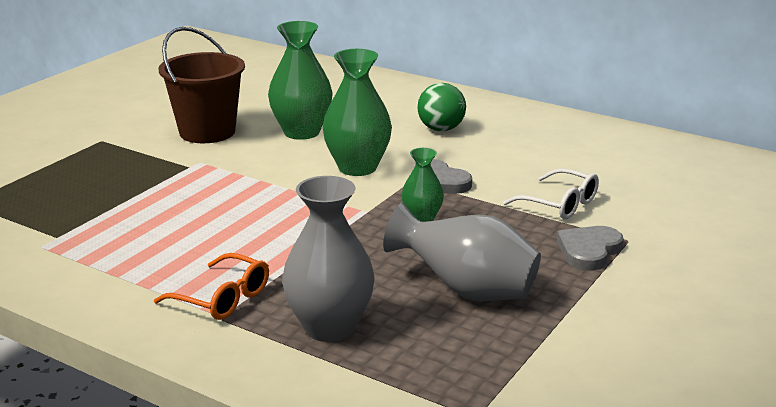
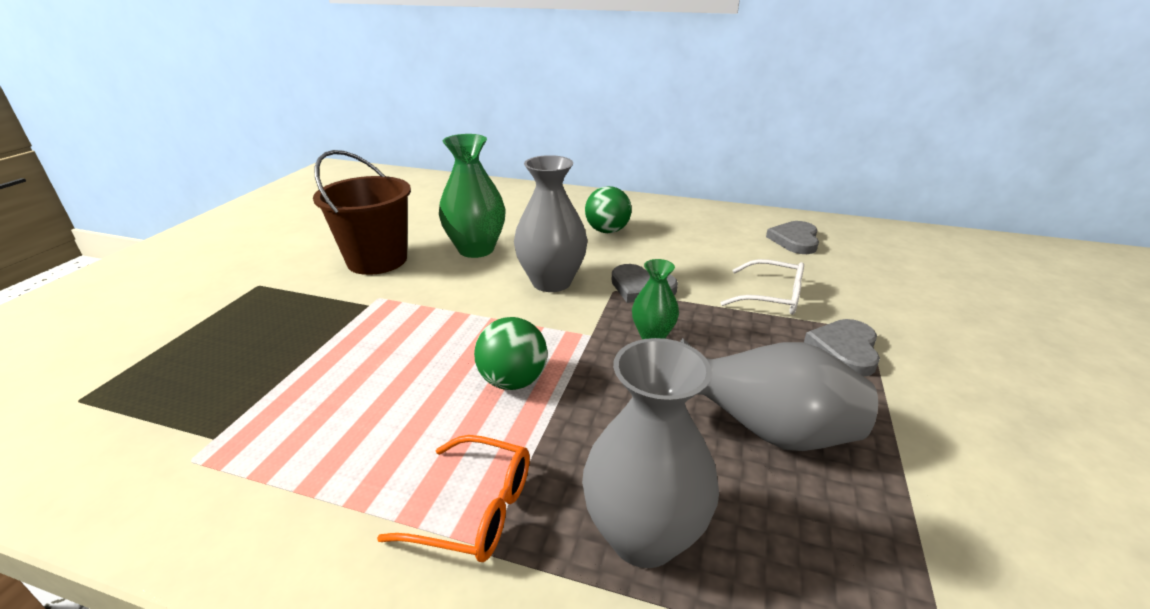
camera: 15 degrees left, 5 degrees up
green vase [322,49,392,176] -> grey vase [514,155,587,292]
none -> green ball [474,317,547,390]
none -> grey heart [766,221,819,254]

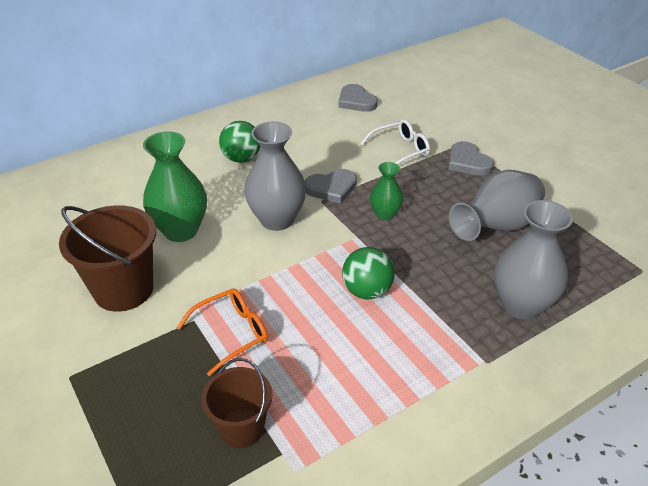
camera: 50 degrees left, 10 degrees up
orange glasses [377,435,530,562] -> orange glasses moved to [177,288,268,376]
none -> brown bucket [201,358,272,448]

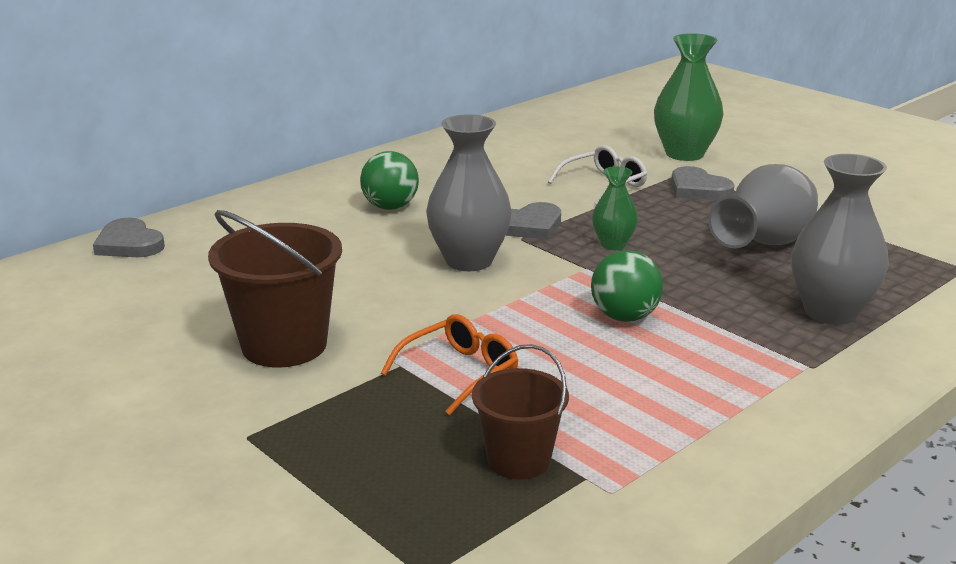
camera: 10 degrees left, 15 degrees down
green vase [143,131,207,242] -> green vase moved to [654,33,723,161]
grey heart [338,84,378,112] -> grey heart moved to [93,217,165,257]

